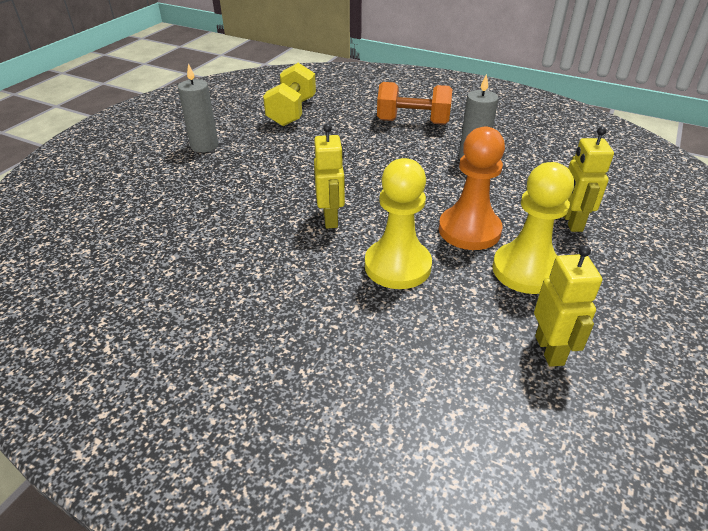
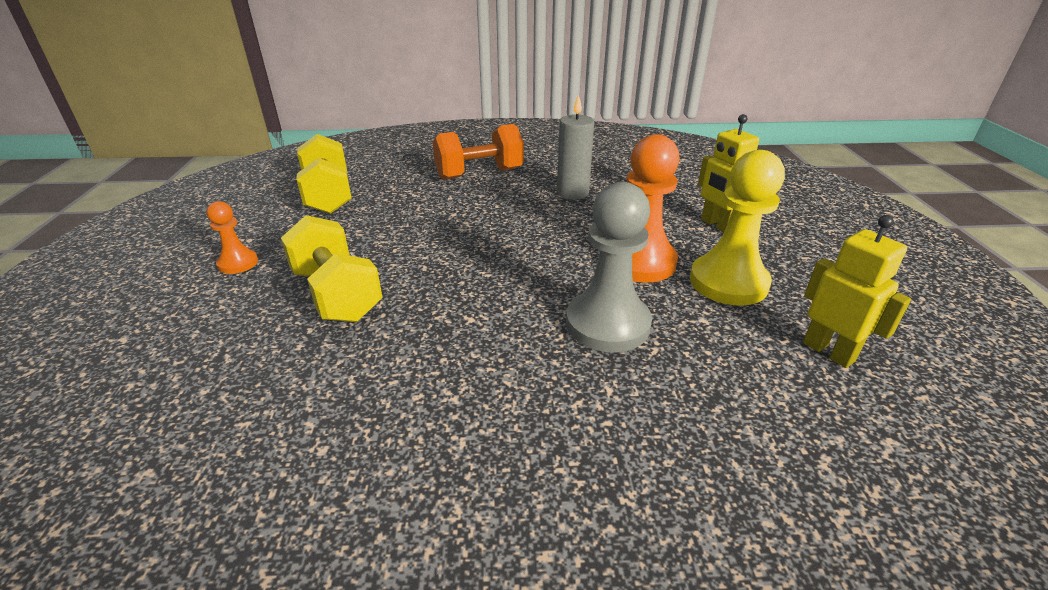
camera: 30 degrees left, 5 degrees down
grey candle [178,63,219,152] -> orange pawn [207,201,258,274]
yellow robot [314,124,345,229] -> none
yellow pawn [365,158,432,289] -> grey pawn [566,182,652,352]
none -> yellow dumbbell [281,215,383,322]

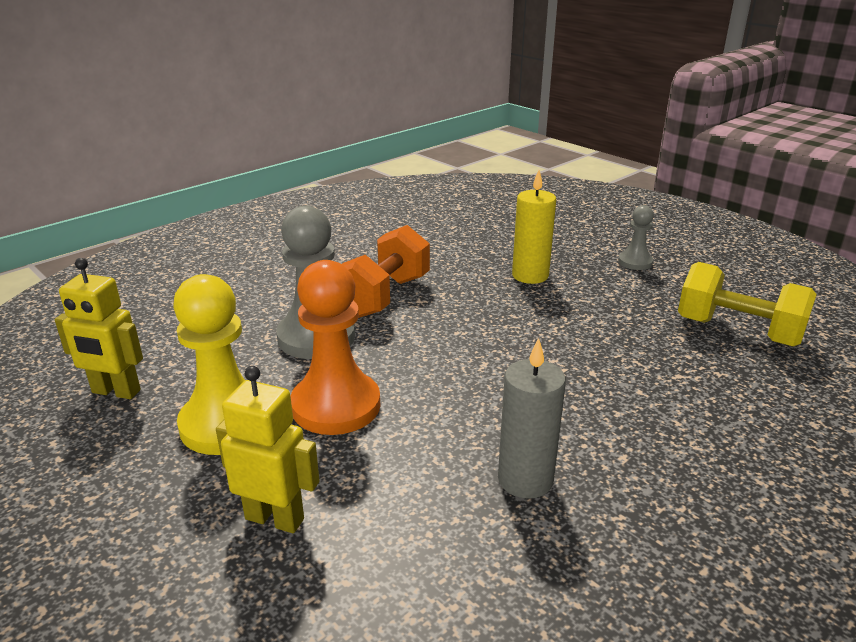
camera: 140 degrees right, 5 degrees down
orange pawn [207,201,258,274] -> grey pawn [618,205,654,270]
yellow dumbbell [281,215,383,322] -> yellow candle [512,170,556,284]
orange dumbbell [433,124,524,180] -> orange dumbbell moved to [342,225,430,318]

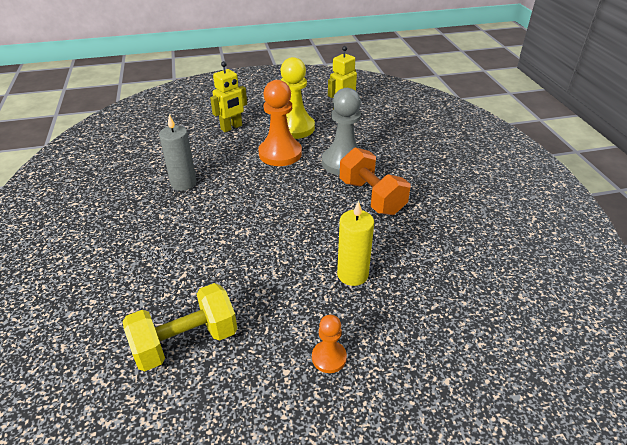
camera: 120 degrees right, 10 degrees up
grey pawn [618,205,654,270] -> orange pawn [312,315,347,373]

